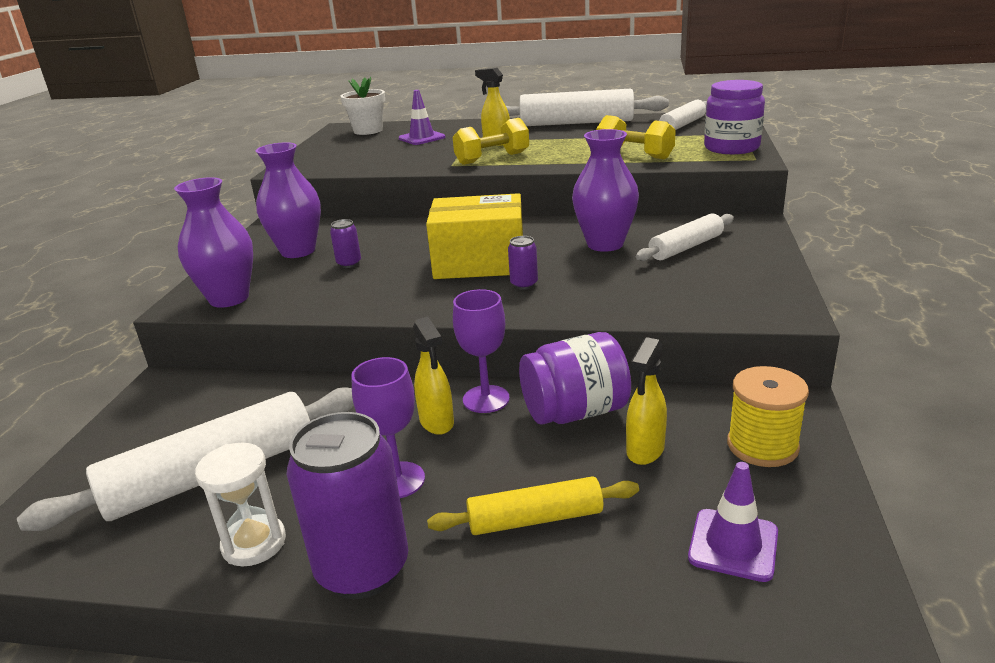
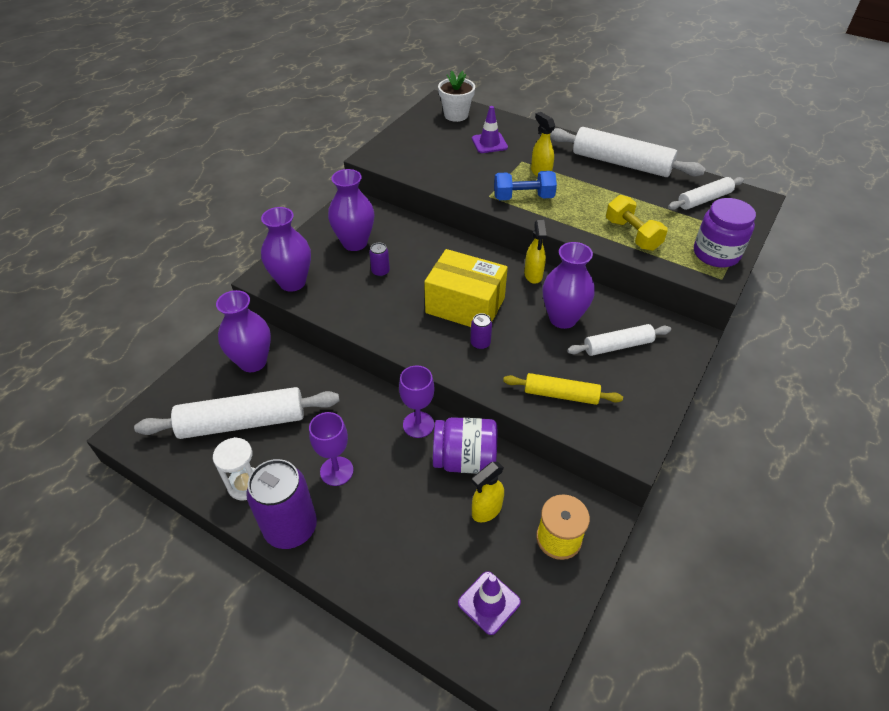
camera: 20 degrees right, 20 degrees up
yellow spray bottle [413,317,454,435] -> yellow spray bottle moved to [524,220,547,284]
yellow rolling pin [427,476,639,535] -> yellow rolling pin moved to [503,373,623,405]
yellow dumbbell [453,118,529,165] -> blue dumbbell [494,171,557,200]
none -> purple vase [216,290,271,372]

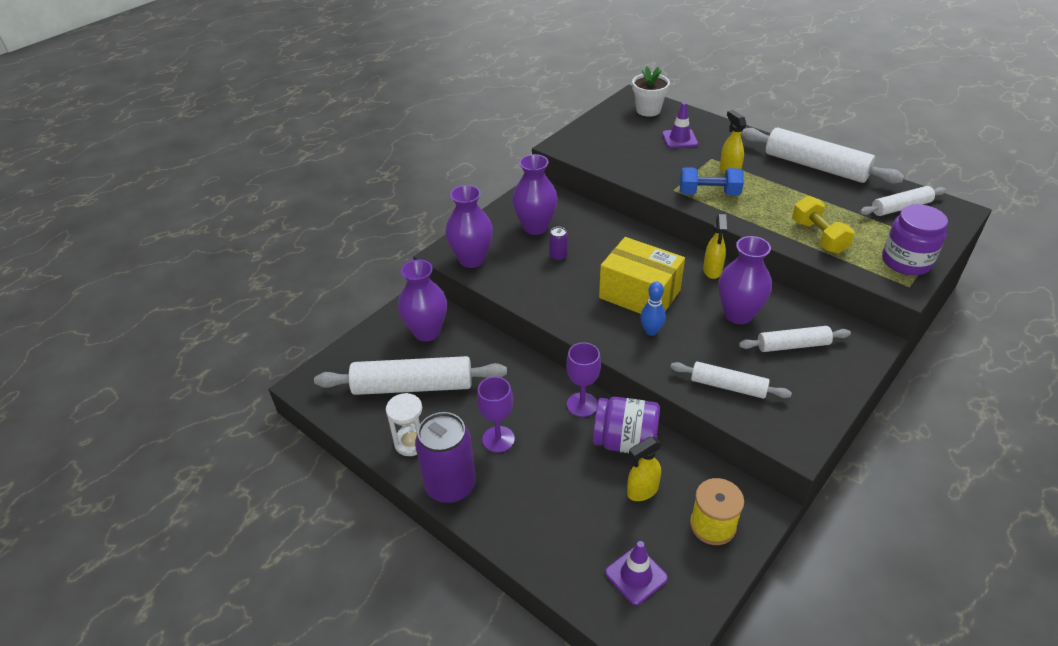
camera: 10 degrees right, 5 degrees down
purple can [470,313,492,350] -> blue bowling pin [640,282,666,336]
yellow rolling pin [503,373,623,405] -> white rolling pin [670,361,792,399]

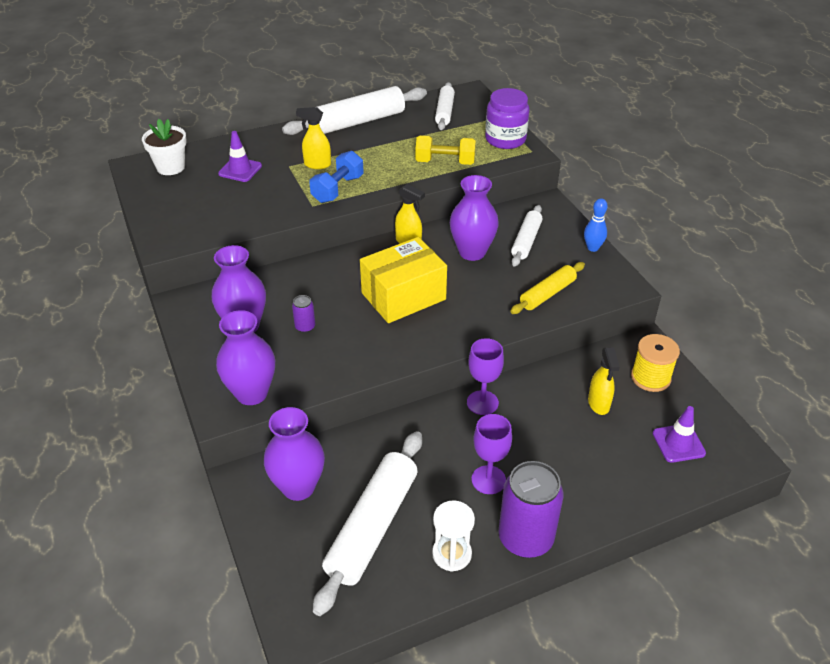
camera: 65 degrees left, 0 degrees up
purple jar [593,397,660,453] -> none
blue bowling pin [640,282,666,336] -> blue bowling pin moved to [584,198,608,252]
white rolling pin [670,361,792,399] -> yellow rolling pin [510,262,585,314]

